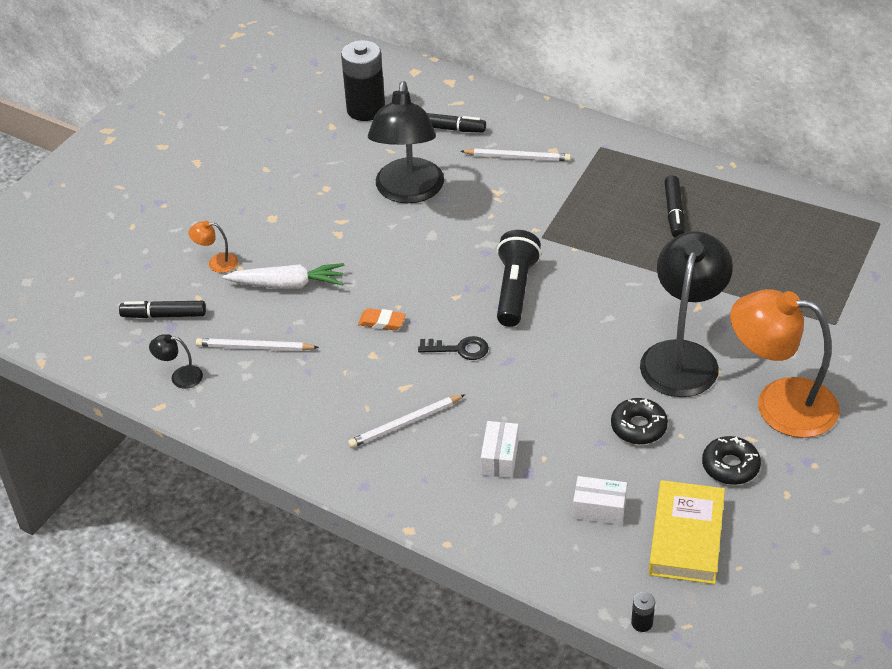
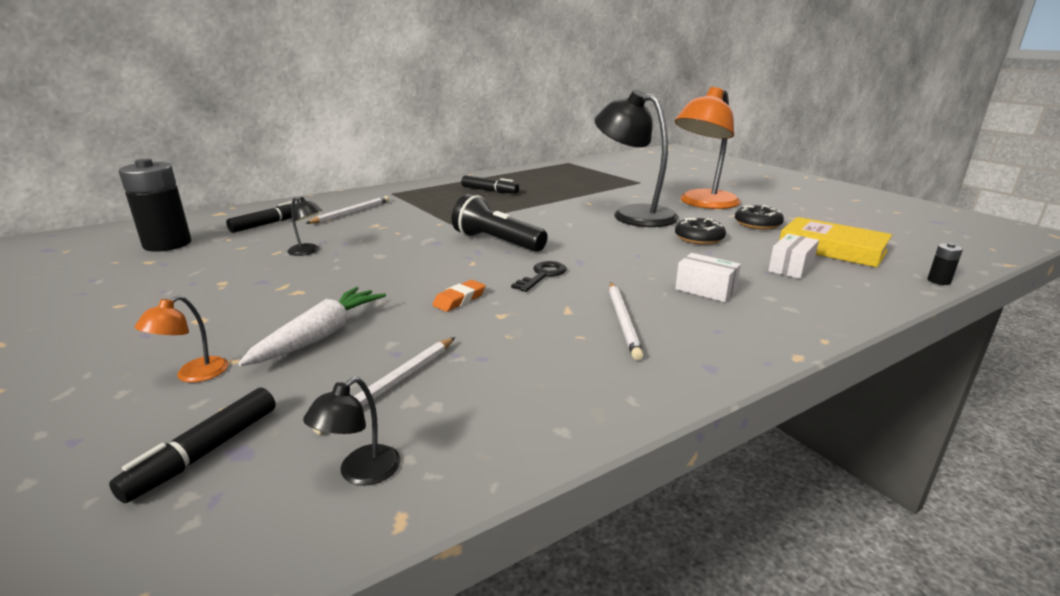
camera: 65 degrees left, 20 degrees down
black lamp [368,81,444,203] -> black lamp [287,197,322,256], size x0.41

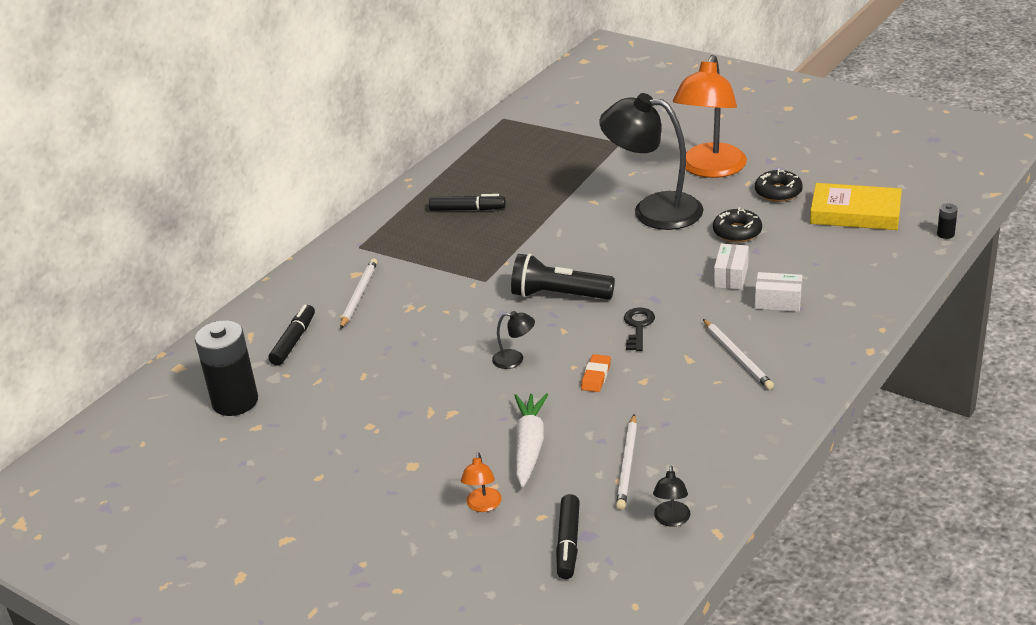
camera: 20 degrees left, 10 degrees up
black lamp [287,197,322,256] -> black lamp moved to [492,311,535,369]
white box [768,234,819,279] -> white box moved to [714,244,749,290]

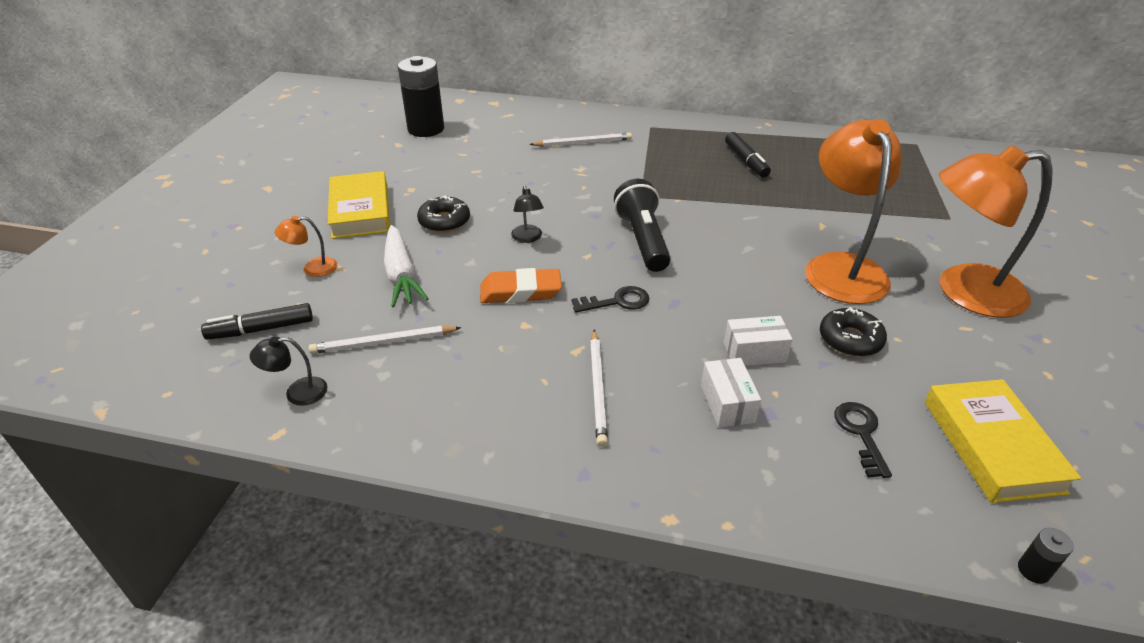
camera: 65 degrees right, 5 degrees up
black marker [268,305,315,366] -> none
white carrot [514,393,548,487] -> white carrot turned 90 degrees clockwise [384,225,429,307]
orange eraser [581,354,611,392] -> orange eraser [480,268,562,303], size x1.58
black lamp [599,93,703,230] -> orange lamp [805,119,901,304]
white pencil [703,319,774,390] -> white pencil turned 45 degrees counterclockwise [590,330,608,447]
black donut [755,168,803,202] -> black donut moved to [417,195,470,232]
none -> yellow book [328,171,390,239]
none -> black key [834,402,892,478]

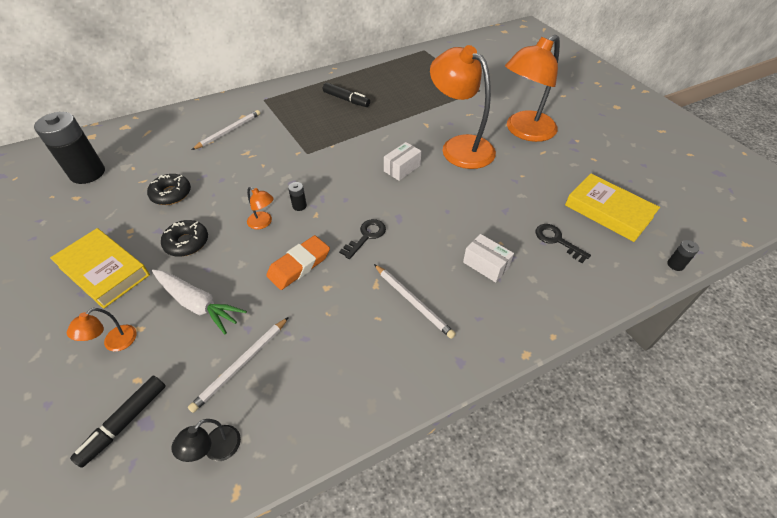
camera: 40 degrees left, 10 degrees up
black lamp [511,186,544,243] -> orange lamp [247,187,274,229]
black flashlight [614,179,671,272] -> none
white box [724,316,793,366] -> white box moved to [384,142,422,181]
black donut [820,307,887,357] -> black donut moved to [147,174,191,205]
none -> black battery [288,182,307,211]

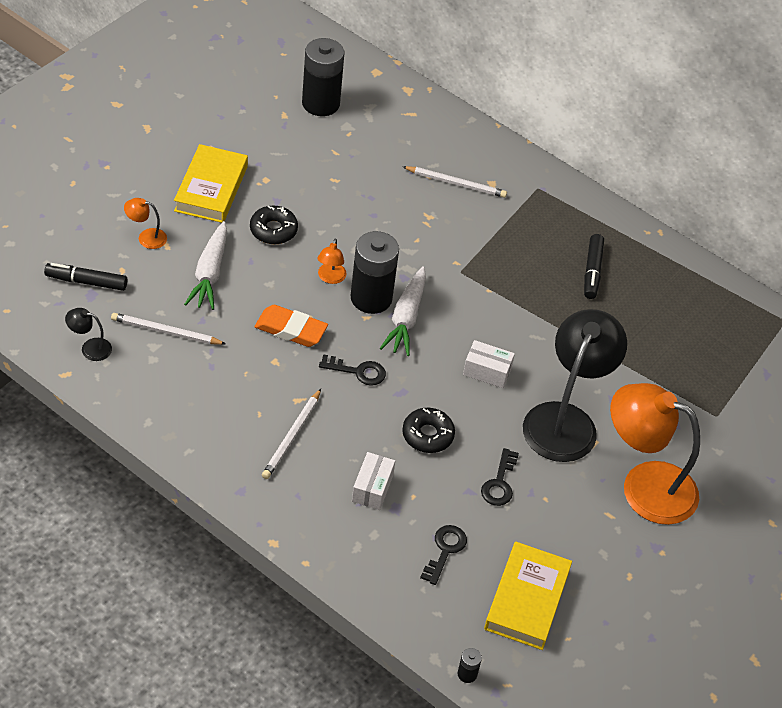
camera: 60 degrees right, 0 degrees up
black donut [147,174,191,205] -> black donut moved to [402,408,455,453]
black battery [288,182,307,211] -> black battery [351,231,399,314], size x2.47
orange lamp [430,45,496,169] -> black lamp [523,309,627,462]
none -> white carrot [380,266,426,356]
none -> black key [481,448,519,506]

